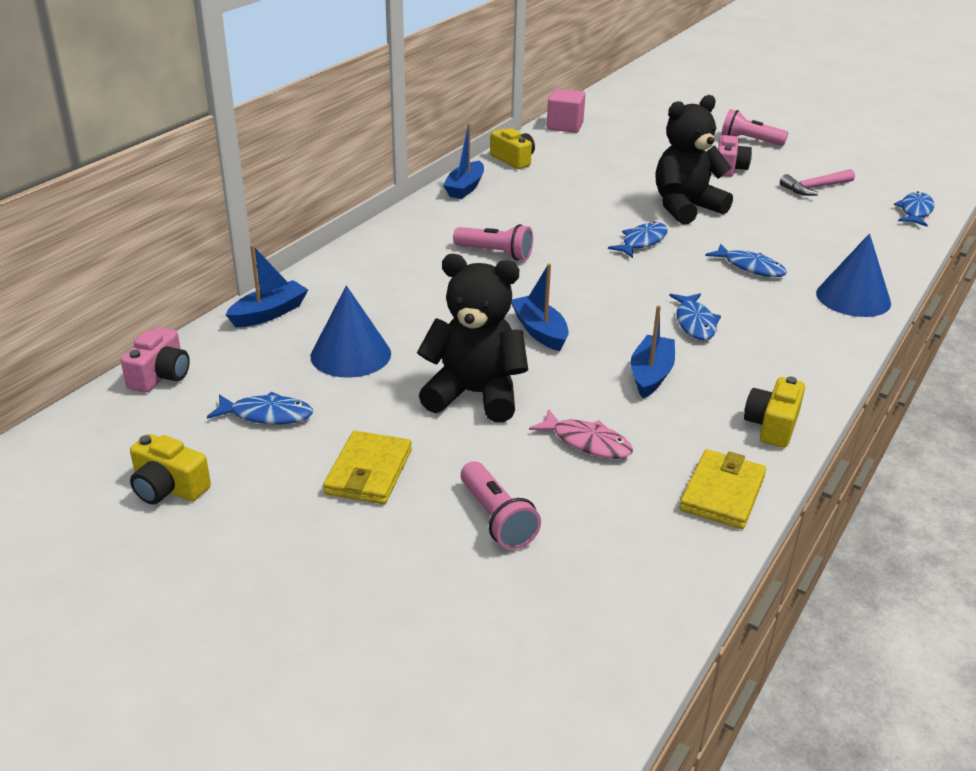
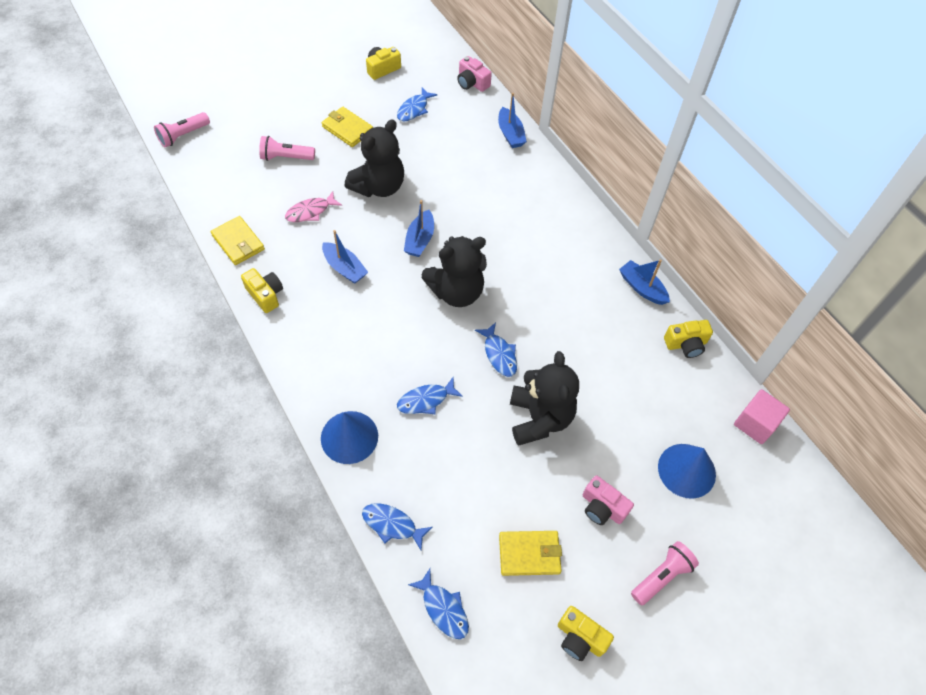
camera: 115 degrees right, 25 degrees up
blue cone [311,286,391,378] -> blue cone moved to [658,444,716,499]
pink flashlight [453,224,533,261] -> pink flashlight moved to [154,112,210,147]
blue boat [511,264,569,351] -> blue boat turned 105 degrees clockwise [404,200,434,257]
blue fish [669,293,721,340] -> blue fish moved to [362,503,433,550]
pink hammer [780,169,855,196] -> yellow wallet [499,531,562,576]
none -> black teddy bear [422,236,487,307]
none -> yellow camera [558,606,614,661]

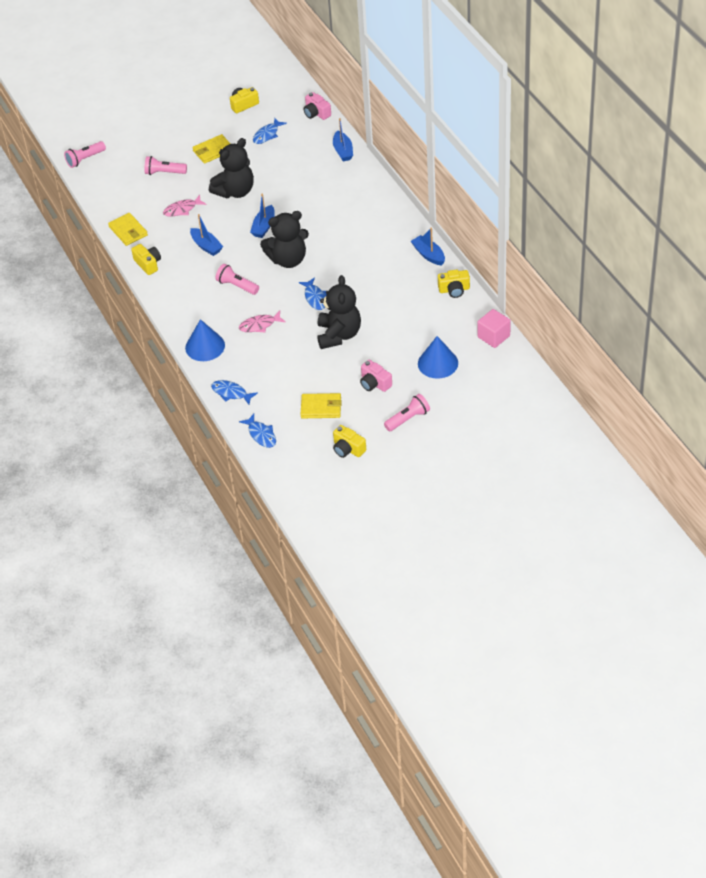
camera: 10 degrees right, 10 degrees down
yellow wallet [322,107,373,147] -> yellow wallet turned 75 degrees counterclockwise [192,134,230,164]
blue fish [397,377,463,414] -> pink fish [239,311,285,332]
none -> pink flashlight [215,264,259,295]

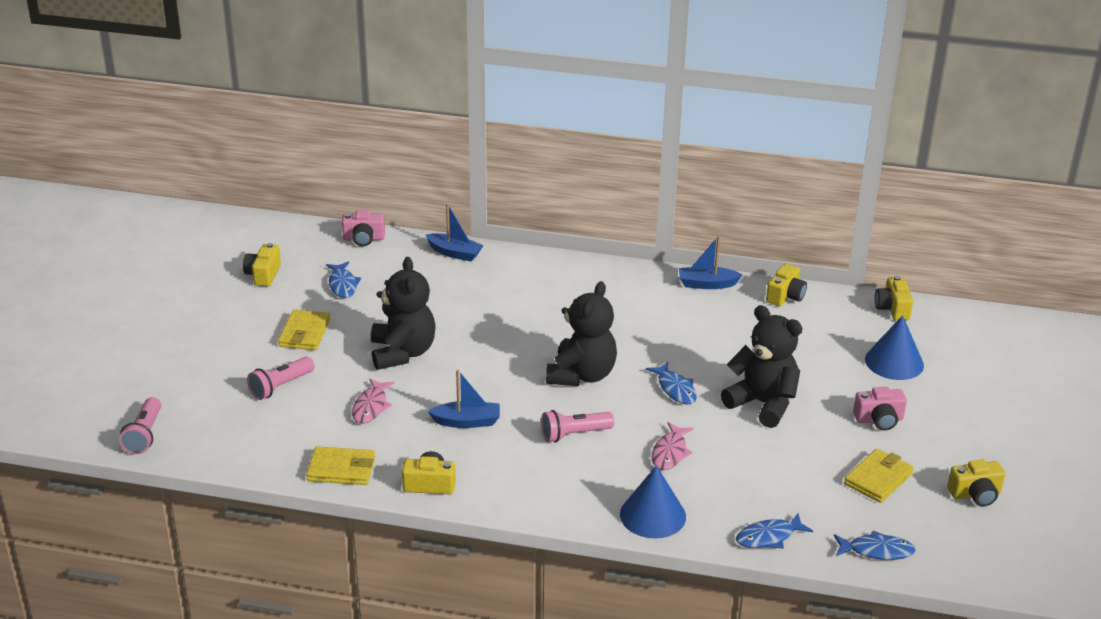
camera: 55 degrees left, 15 degrees down
blue boat [250,194,275,238] -> none
blue fish [299,277,327,310] -> blue fish turned 45 degrees clockwise [646,362,697,405]
pink flashlight [384,394,430,432] -> none
pink cube [477,309,511,348] -> yellow camera [874,275,913,320]

